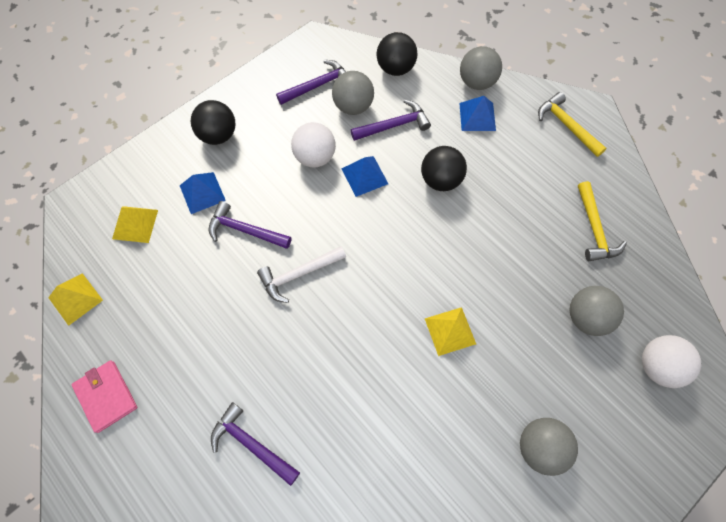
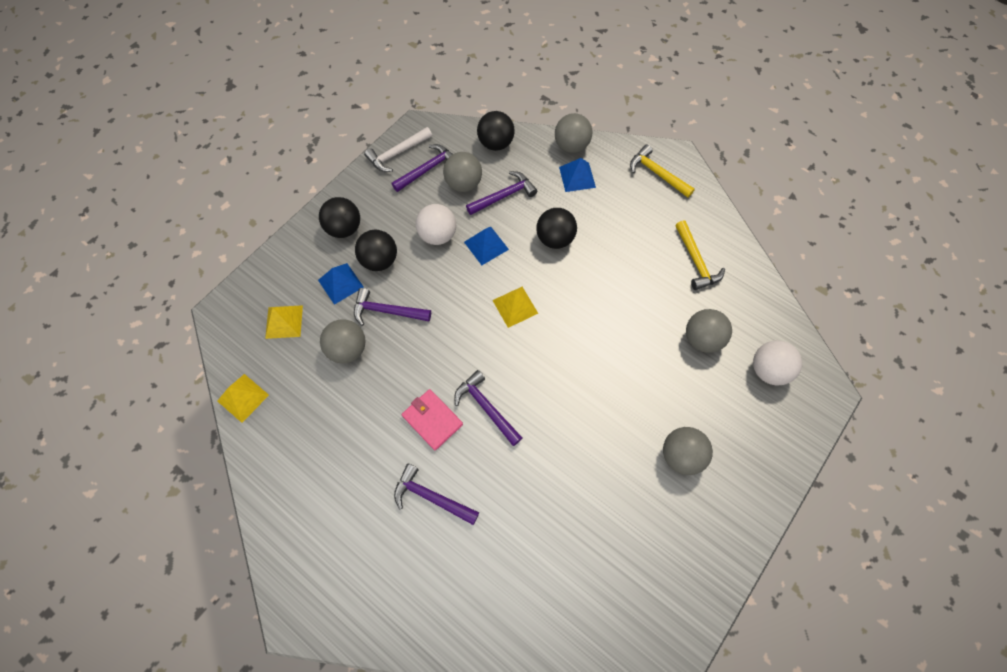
camera: 10 degrees left, 0 degrees up
pink wallet [71,360,138,433] -> pink wallet moved to [402,389,463,450]
white hammer [257,246,346,303] -> white hammer moved to [364,127,432,172]
yellow pyramid [425,307,476,356] -> yellow pyramid moved to [492,287,538,328]
none -> grey ball [320,319,366,363]
none -> black ball [355,230,397,271]
none -> purple hammer [454,370,522,446]

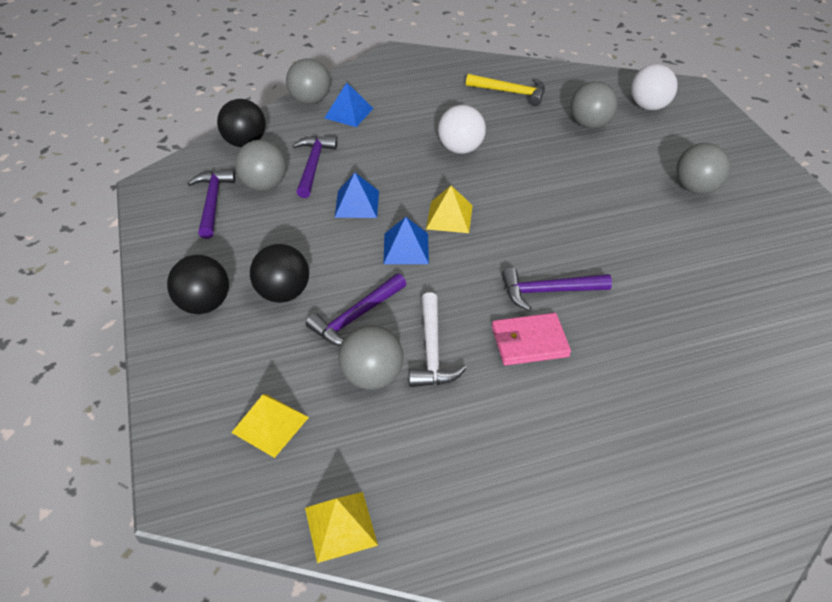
camera: 55 degrees left, 20 degrees down
blue pyramid [318,263,363,305] -> blue pyramid moved to [383,217,429,264]
white hammer [364,127,432,172] -> white hammer moved to [409,292,467,387]
purple hammer [394,463,479,525] -> none
white ball [416,204,456,245] -> white ball moved to [438,105,486,154]
black ball [536,208,577,249] -> none
yellow hammer [630,144,695,198] -> none

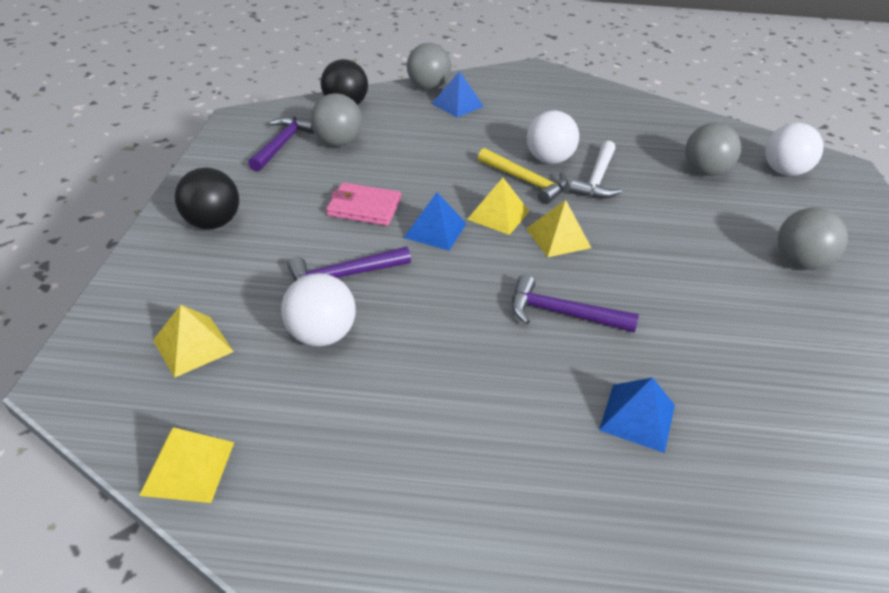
camera: 20 degrees right, 5 degrees down
black ball [250,244,309,303] -> none
purple hammer [293,136,338,198] -> none
blue pyramid [334,172,379,218] -> blue pyramid moved to [599,377,675,453]
grey ball [338,325,403,390] -> white ball [281,273,355,346]
white hammer [409,292,467,387] -> white hammer moved to [569,141,622,199]
yellow hammer [466,74,545,106] -> yellow hammer moved to [478,148,568,204]
pink wallet [492,313,571,366] -> pink wallet moved to [326,182,401,226]
none -> yellow pyramid [526,200,591,257]

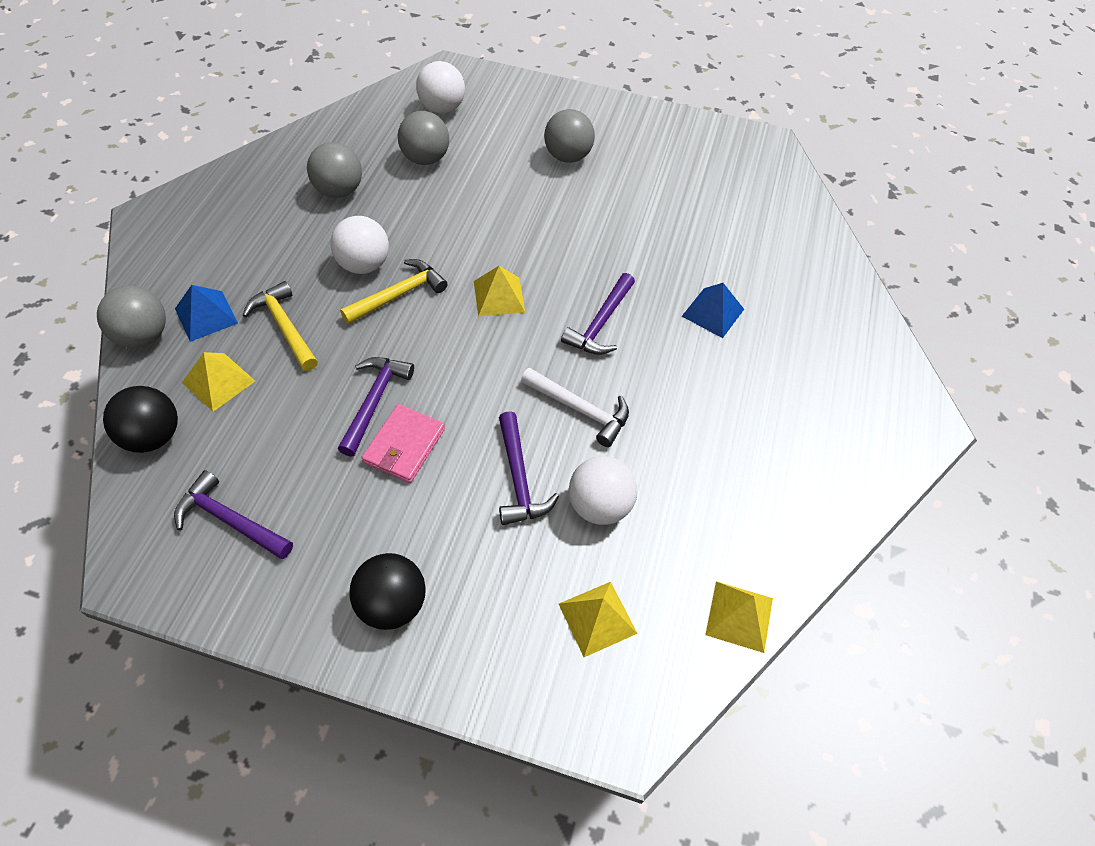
camera: 80 degrees left, 15 degrees up
grey ball [311,93,362,146] -> grey ball moved to [307,142,362,198]
blue pyramid [404,192,467,251] -> none
yellow pyramid [467,178,530,235] -> yellow pyramid moved to [182,352,255,412]
white hammer [569,141,622,199] -> white hammer moved to [521,368,629,447]
none -> yellow hammer [242,281,318,371]
none -> purple hammer [338,357,414,457]

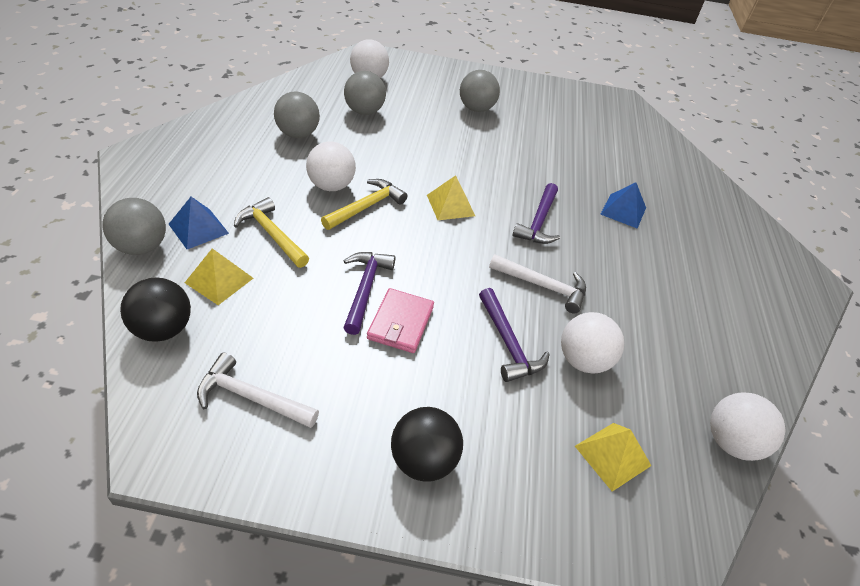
camera: 10 degrees left, 10 degrees down
purple hammer [174,470,293,559] -> white hammer [197,353,319,428]
yellow pyramid [705,581,773,653] -> white ball [710,392,786,461]

